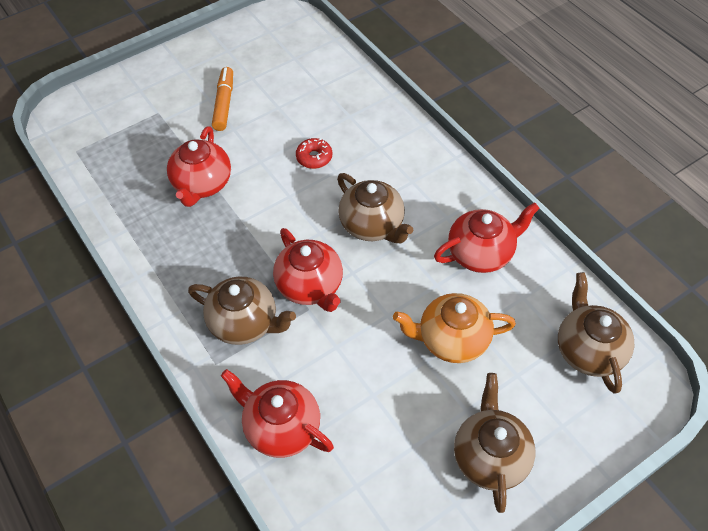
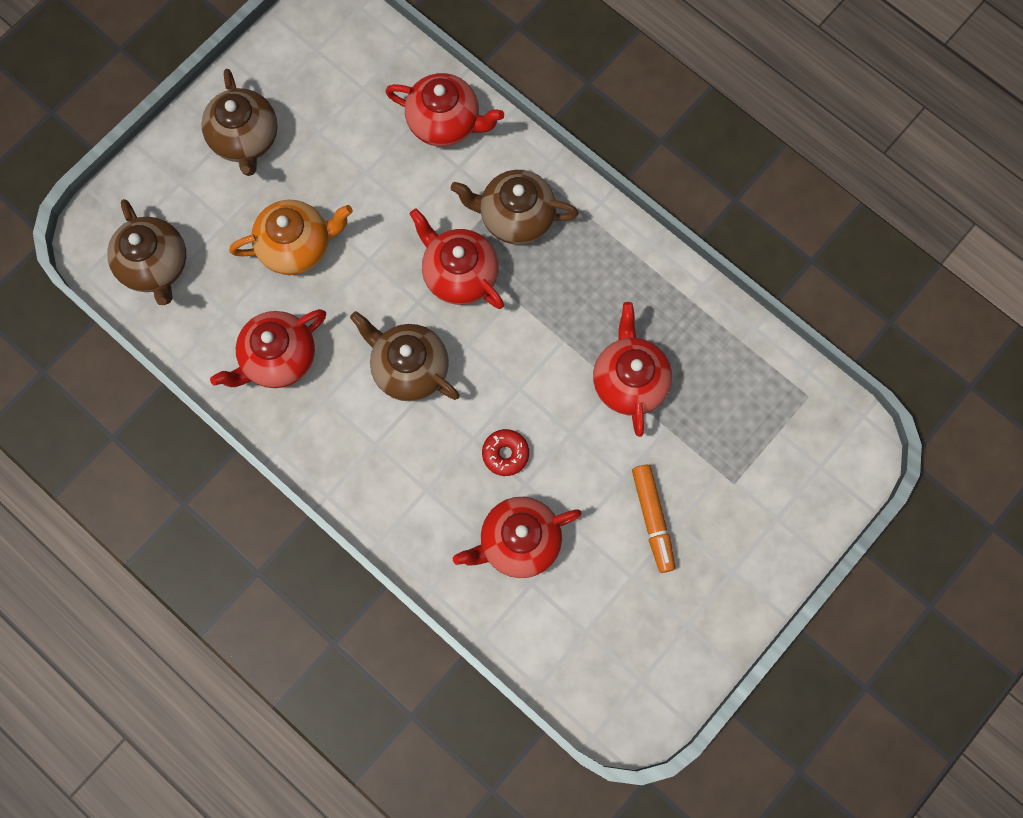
camera: 165 degrees right, 20 degrees up
none -> red teapot [453,497,582,578]

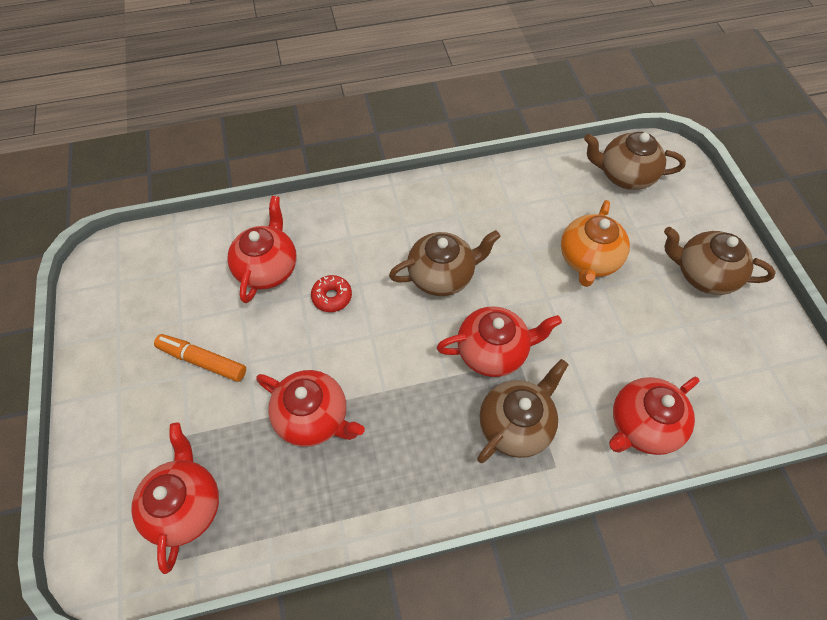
camera: 125 degrees right, 15 degrees down
red teapot [210,309,326,388] -> red teapot moved to [131,423,219,574]

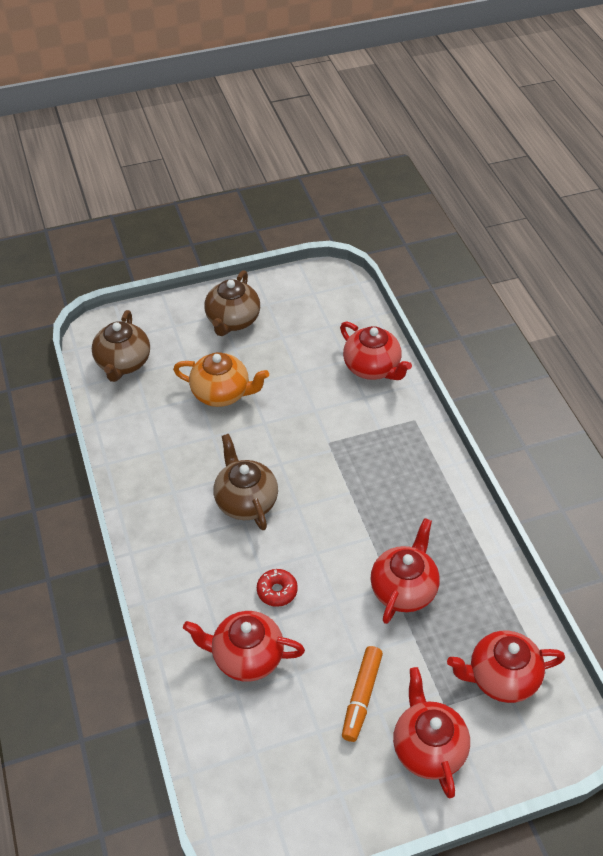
camera: 95 degrees left, 10 degrees down
red teapot [437,306,562,377] -> red teapot moved to [393,667,470,798]
brown teapot [477,359,569,463] -> none

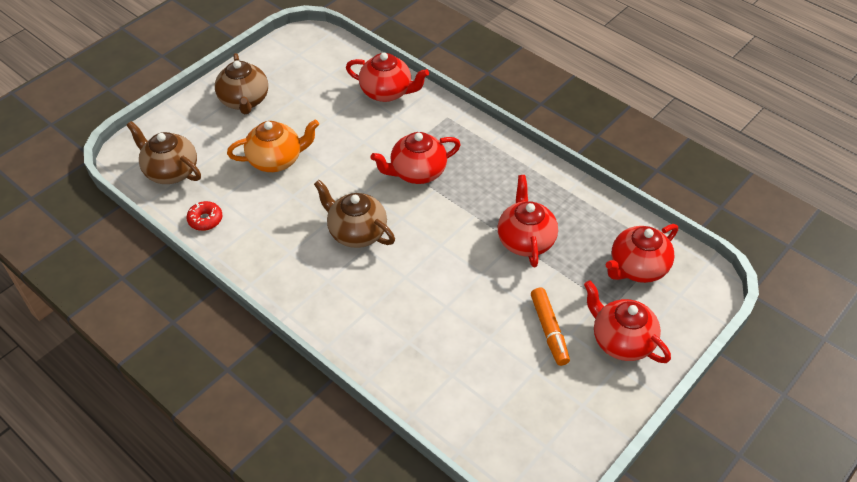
camera: 30 degrees left, 0 degrees up
brown teapot [92,310,150,382] -> brown teapot turned 150 degrees clockwise [127,121,201,184]
red teapot [183,611,305,682] -> red teapot moved to [371,132,461,184]
red donut [257,569,298,607] -> red donut moved to [186,201,223,231]

